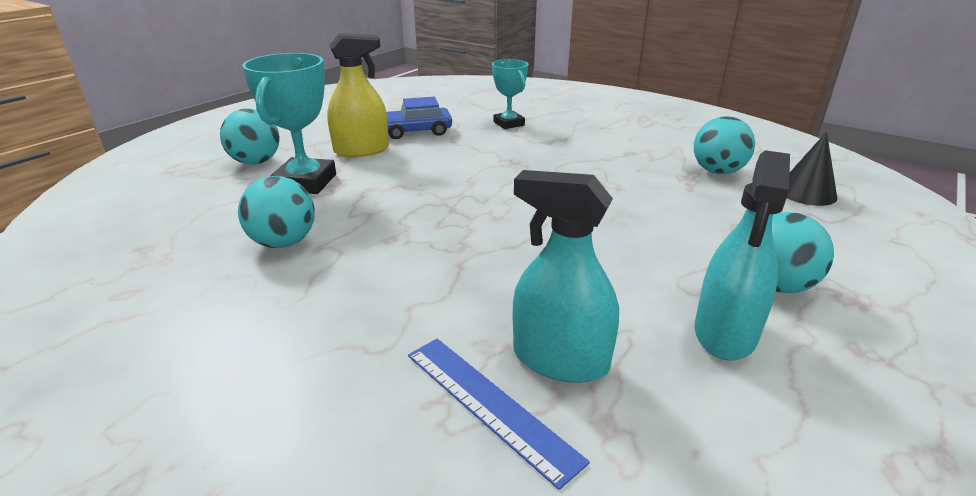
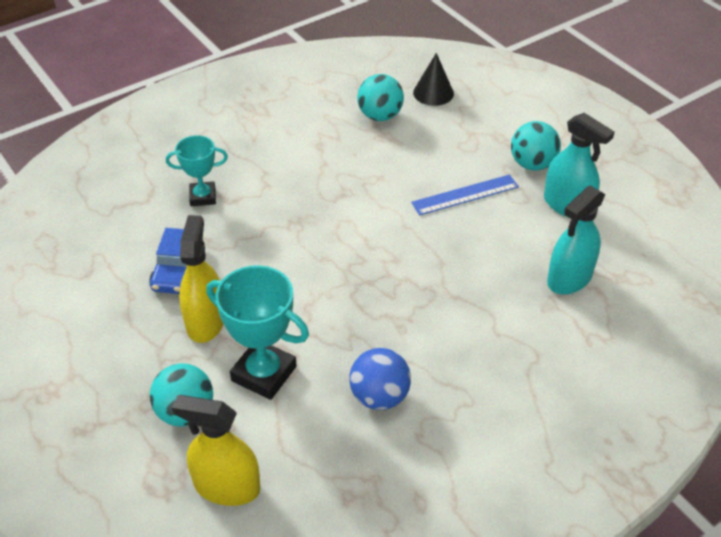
camera: 70 degrees left, 15 degrees up
turquoise ball [238,176,315,248] -> blue ball [349,348,411,410]
blue ruler [408,339,590,490] -> blue ruler moved to [411,175,519,215]
none -> yellow spray bottle [172,395,260,506]

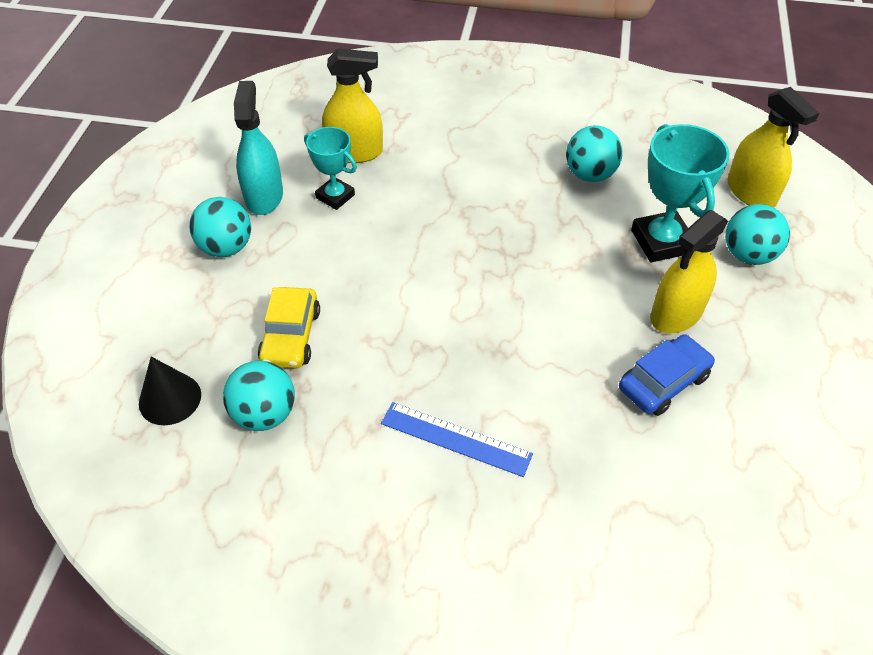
camera: 135 degrees left, 5 degrees up
turquoise trophy [166,135,228,206] -> turquoise trophy moved to [304,127,357,210]
blue ball [349,348,411,410] -> turquoise ball [566,125,623,182]
blue ruler [411,175,519,215] -> blue ruler moved to [381,402,533,477]
turquoise spray bottle [547,186,605,294] -> yellow spray bottle [322,49,383,163]
none -> yellow car [258,287,320,368]

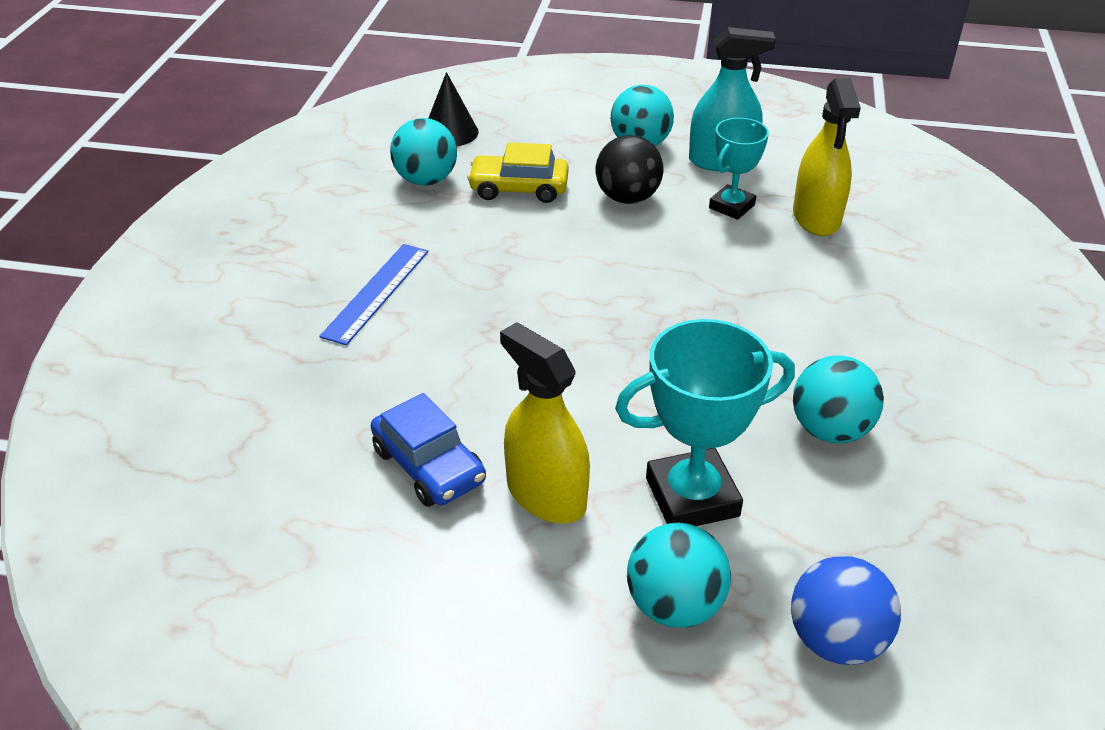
camera: 90 degrees right, 10 degrees down
yellow spray bottle [727,87,819,207] -> blue ball [791,556,901,665]
none -> black ball [596,135,663,204]

